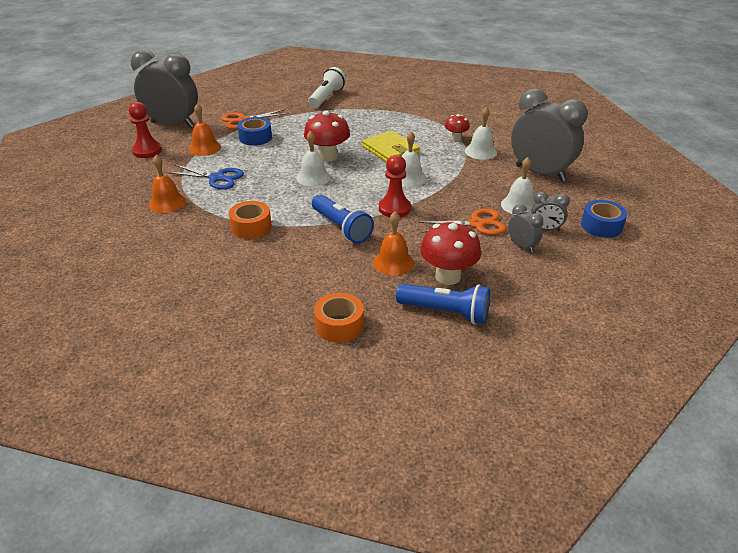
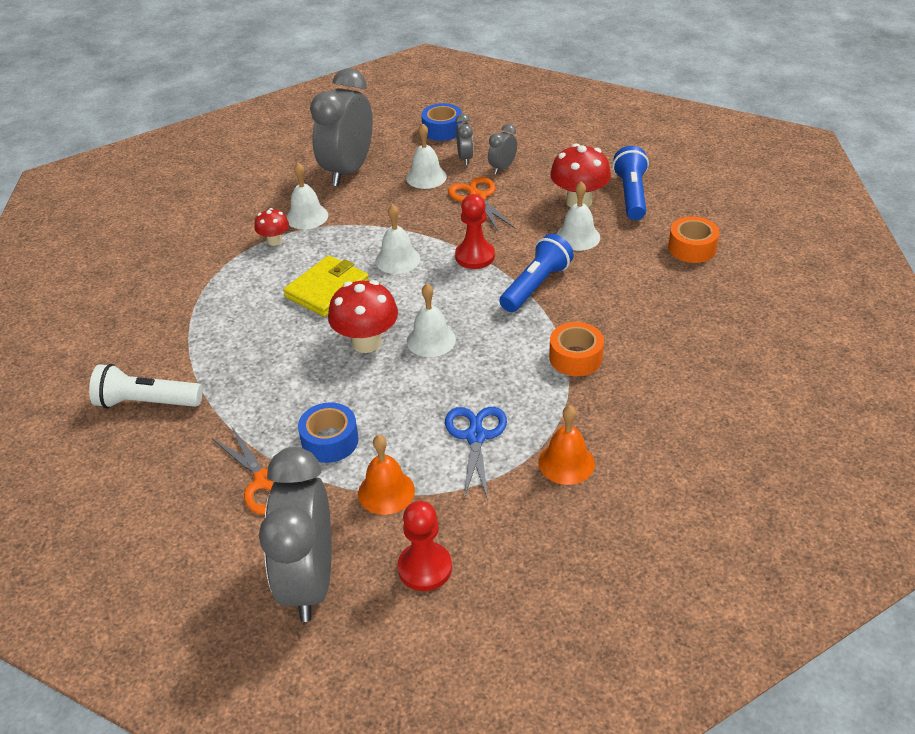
camera: 105 degrees left, 5 degrees up
orange bell [373,211,414,276] -> white bell [556,181,600,251]

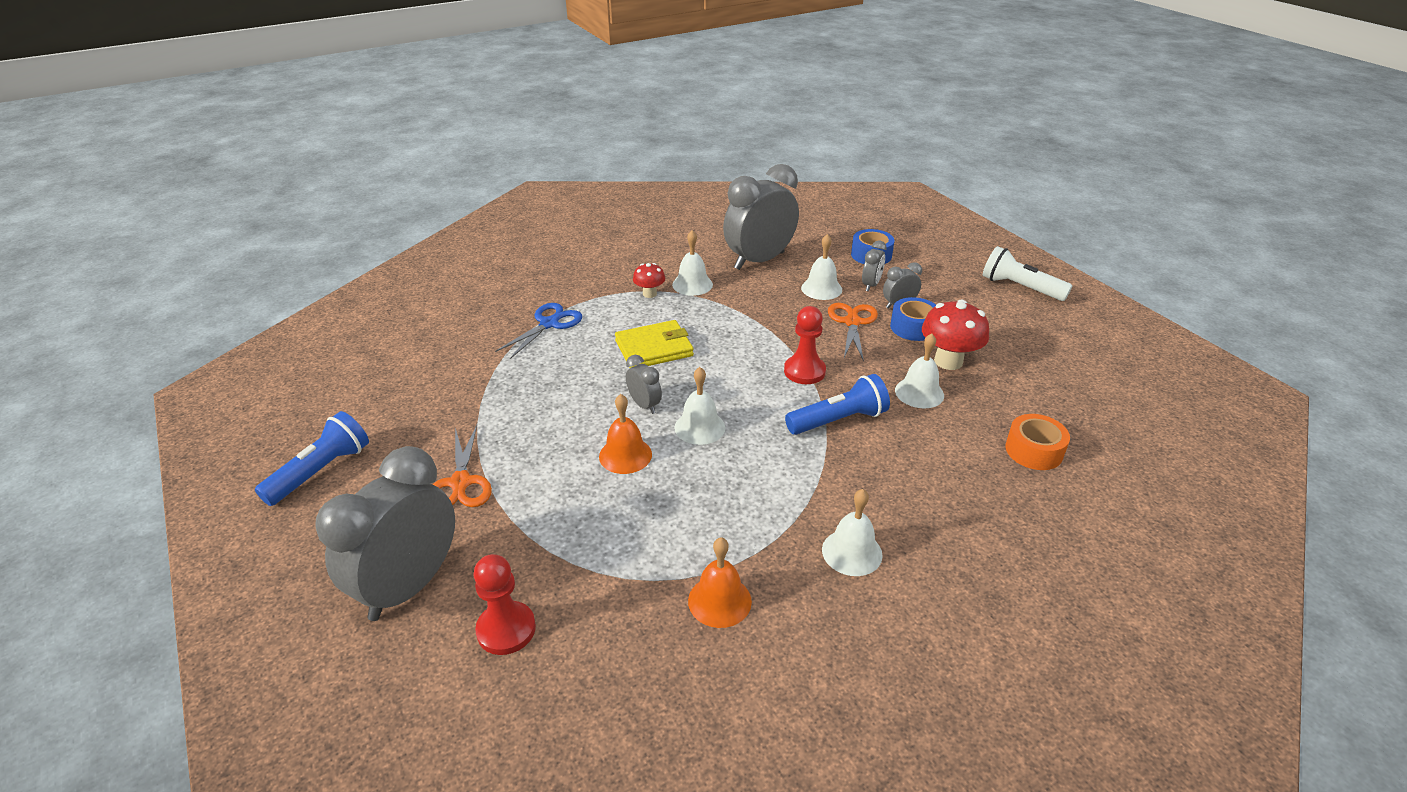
camera: 30 degrees right, 5 degrees down
white flashlight [89,364,202,408] -> white flashlight moved to [983,246,1072,301]
blue tape [298,402,359,463] -> blue tape moved to [890,297,936,341]
red mushroom [328,280,398,353] -> grey clock [626,355,662,414]
orange bell [358,435,415,515] -> orange bell moved to [599,394,652,474]
white bell [376,204,420,274] -> white bell moved to [822,489,883,576]
blue scissors [445,407,507,500] -> blue scissors moved to [495,303,582,359]
orange tape [549,322,604,376] -> none
blue flashlight [613,146,649,220] -> blue flashlight moved to [255,411,369,506]

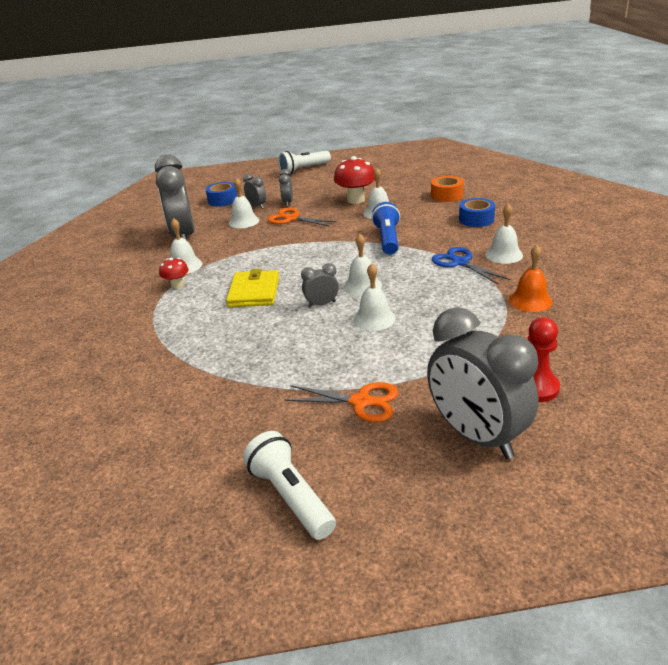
camera: 65 degrees left, 5 degrees down
blue flashlight [255,411,369,506] -> white flashlight [243,431,336,540]
blue scissors [495,303,582,359] -> blue scissors moved to [432,247,510,284]
orange bell [599,394,652,474] -> white bell [353,263,396,331]
red pawn [784,306,826,384] -> none
blue tape [890,297,936,341] -> blue tape moved to [459,198,495,227]

